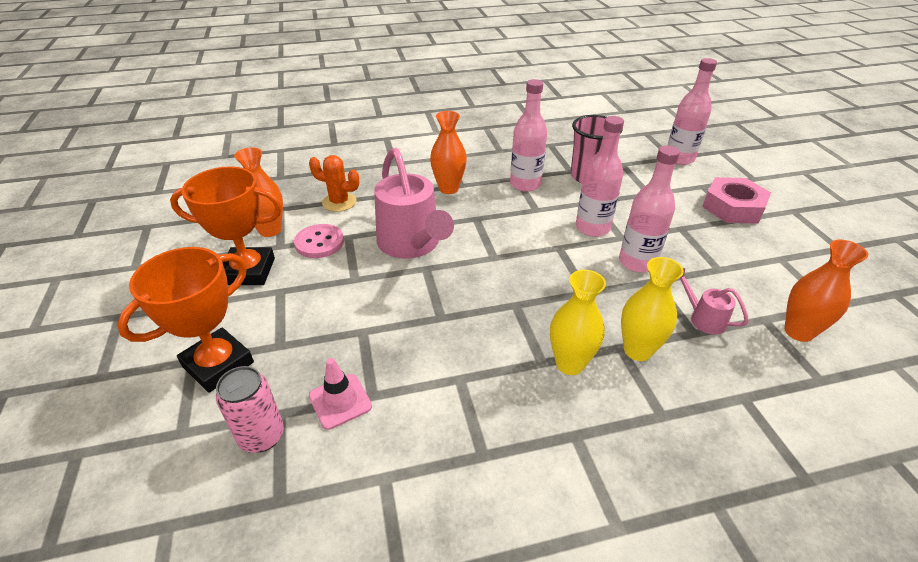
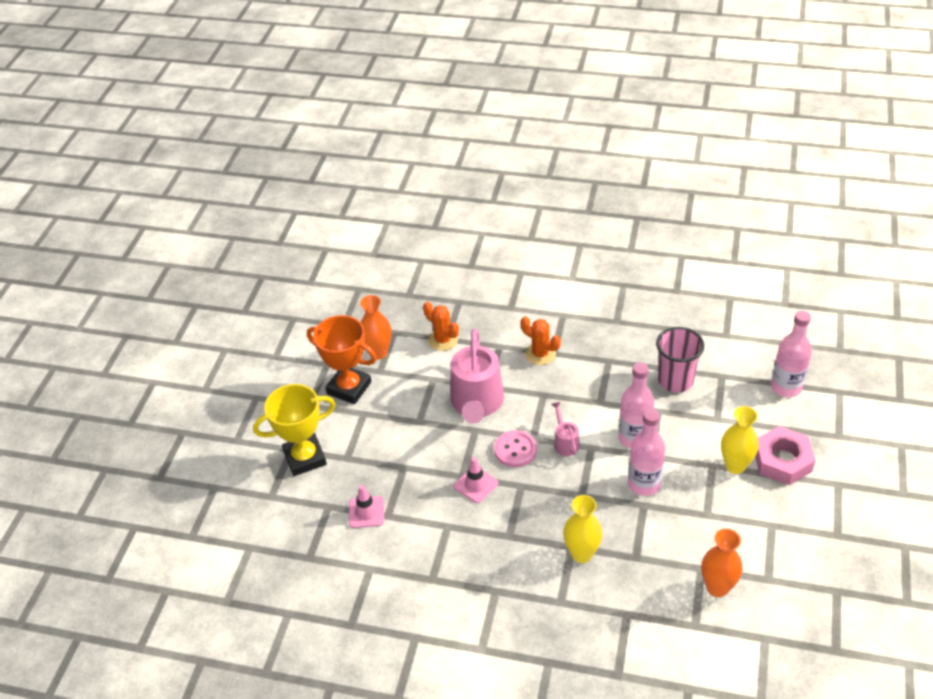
camera: 30 degrees right, 5 degrees up
orange trophy [117,247,254,393] -> yellow trophy [253,384,336,476]
pink can [216,366,284,453] -> none
pink button [294,224,344,258] -> pink button moved to [494,430,537,467]
orange vase [430,111,467,194] -> orange cactus [521,316,561,365]
pink bottle [510,79,547,192] -> none
yellow vase [550,270,606,375] -> yellow vase moved to [721,406,759,474]
pink watering can [680,268,749,335] -> pink watering can moved to [552,402,580,456]
none -> pink traffic cone [454,457,498,503]

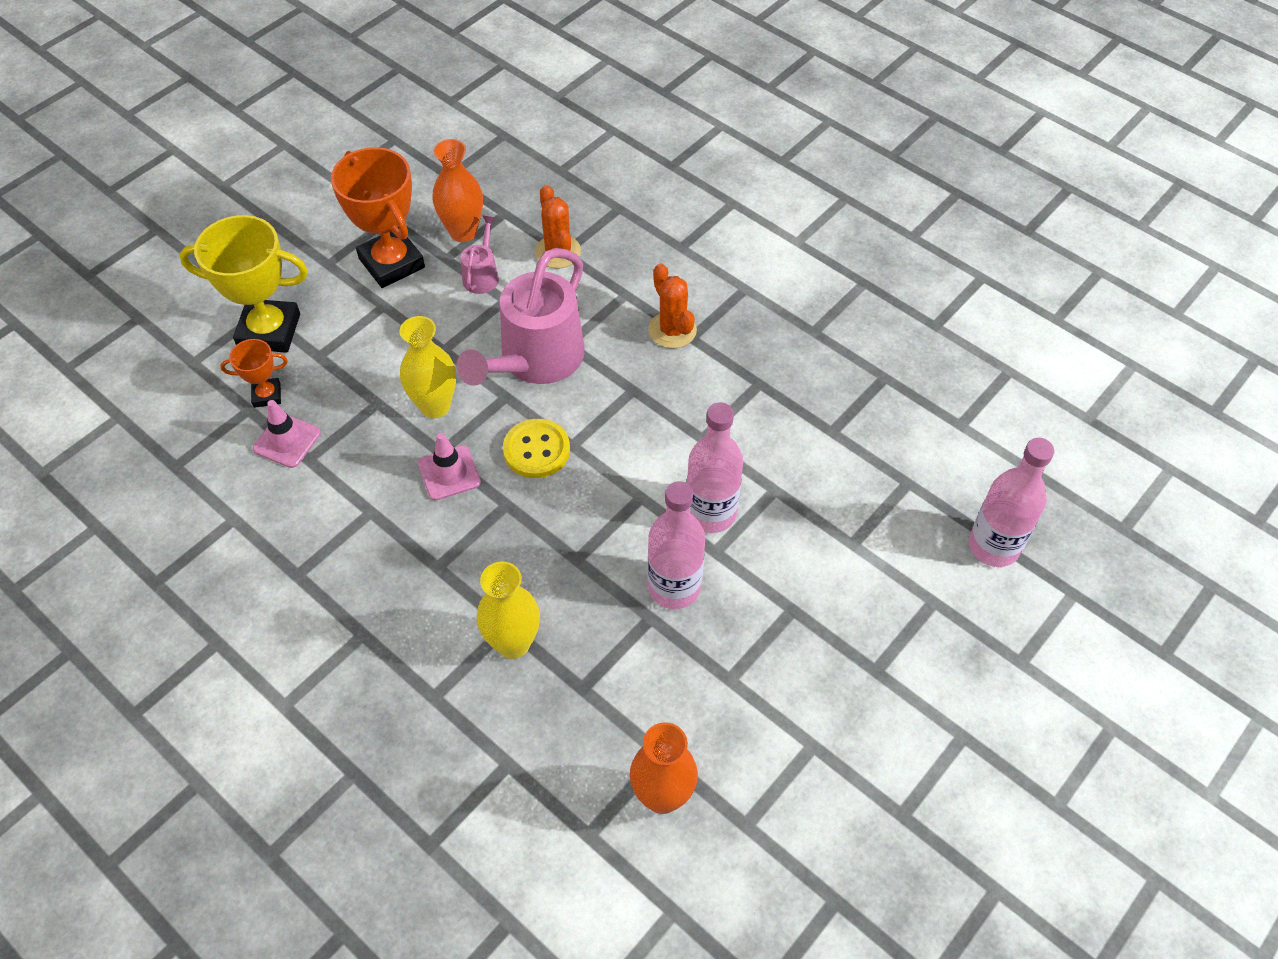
camera: 25 degrees right, 10 degrees up
pink button [494,430,537,467] -> yellow button [503,419,570,478]
pink watering can [552,402,580,456] -> pink watering can moved to [461,216,499,294]
pink cup [656,327,704,392] -> none
yellow vase [721,406,759,474] -> yellow vase moved to [400,316,456,418]
pink nut [755,426,816,485] -> none
none -> orange trophy [220,339,288,408]

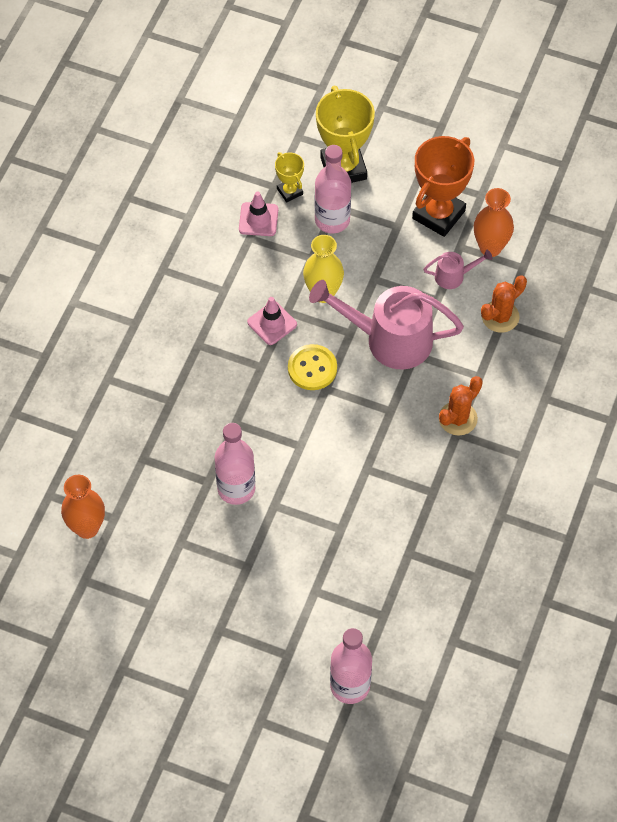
camera: 70 degrees right, 5 degrees up
orange trophy [220,339,288,408] -> yellow trophy [275,152,304,203]
yellow vase [476,561,540,659] -> none
pink bottle [687,402,743,533] -> pink bottle moved to [315,145,351,234]

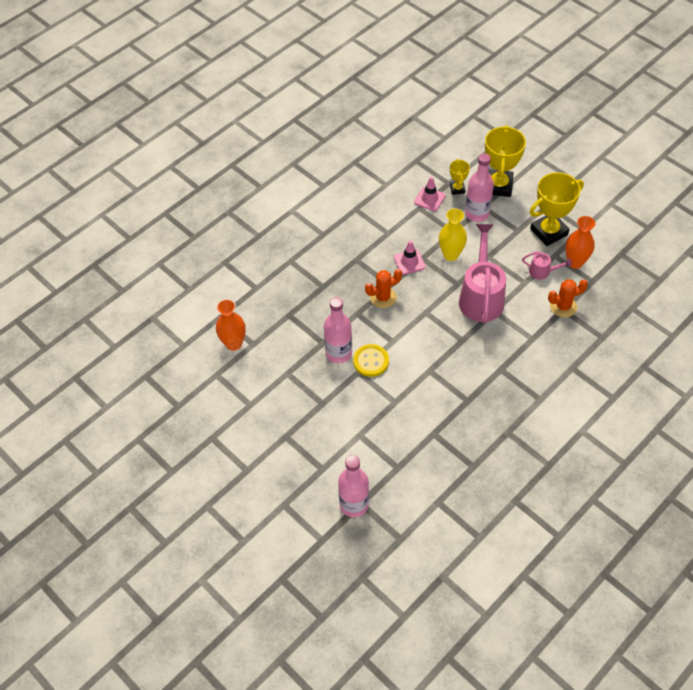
camera: 25 degrees right, 5 degrees down
yellow button [288,344,337,390] -> yellow button moved to [353,344,389,377]
pink watering can [309,280,464,370] -> pink watering can turned 60 degrees clockwise [459,224,506,323]
orange trophy [412,136,474,237] -> yellow trophy [530,172,584,246]
orange cactus [439,376,483,436] -> orange cactus moved to [365,269,402,308]

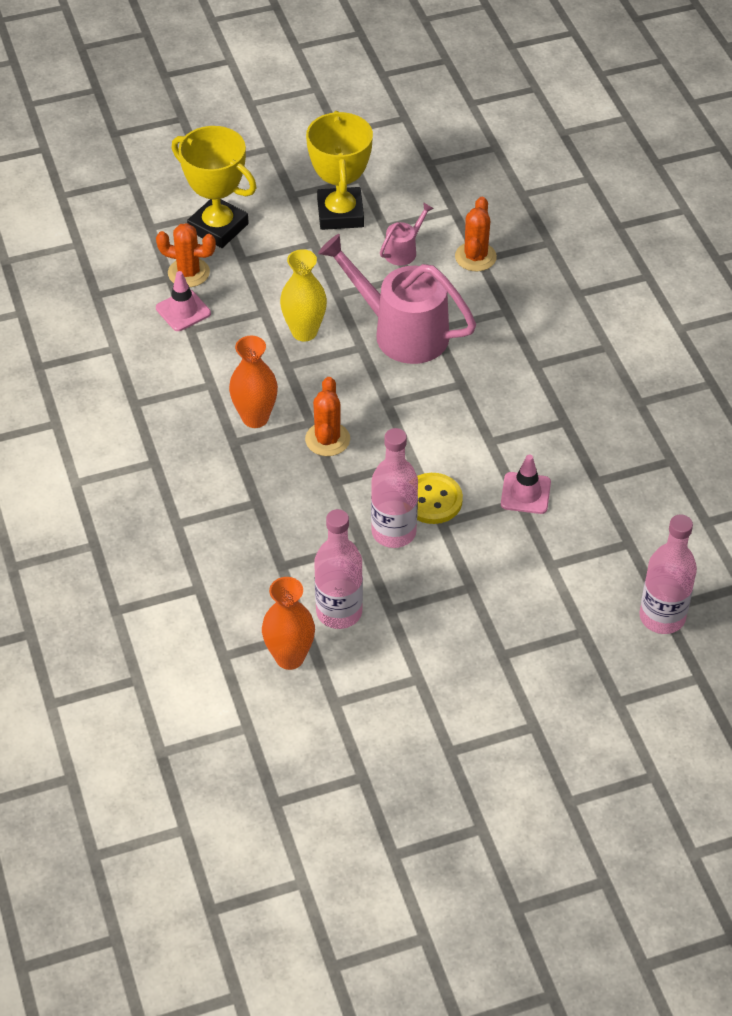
camera: 65 degrees left, 5 degrees down
pink traffic cone [394,240,426,275] -> pink traffic cone moved to [501,455,551,514]
yellow trophy [450,159,470,195] -> orange cactus [156,223,216,287]
pink bottle [465,153,494,222] -> pink bottle moved to [314,509,363,629]
orange vase [565,216,596,269] -> orange vase moved to [229,335,278,428]

